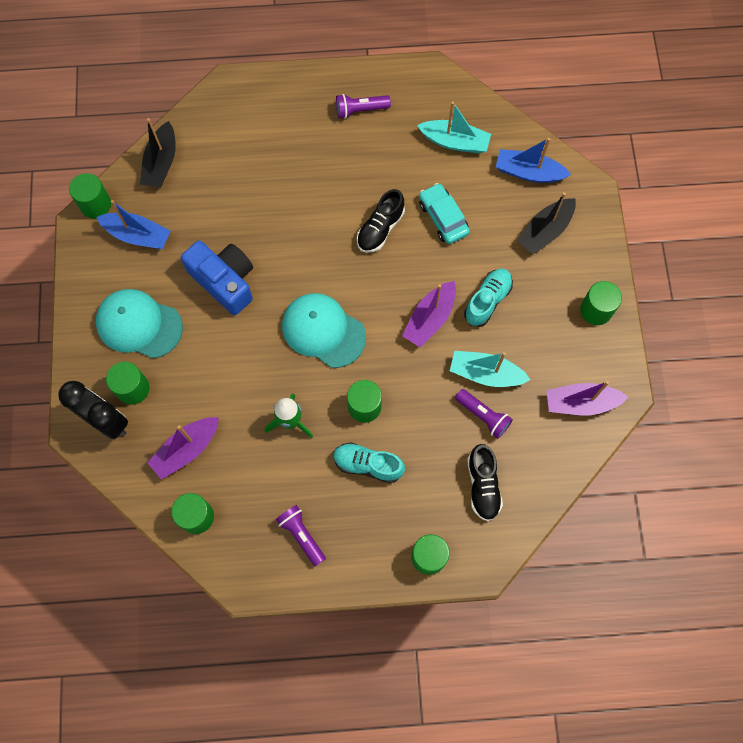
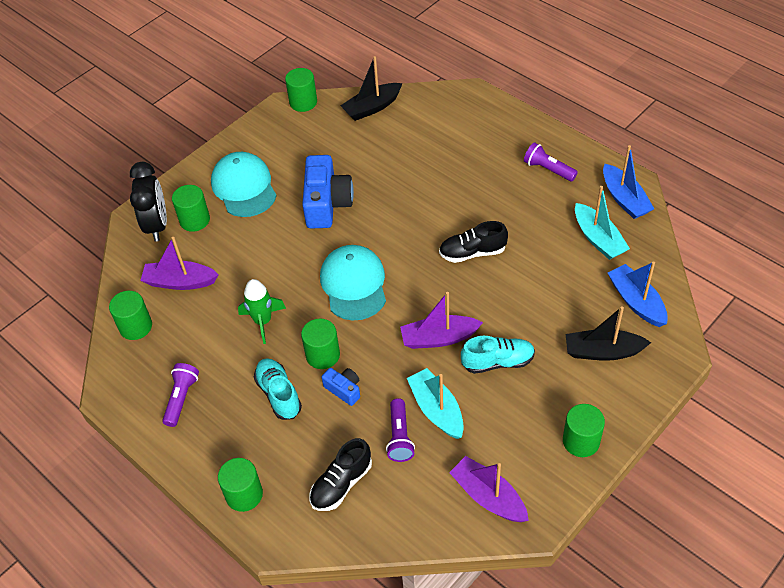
camera: 50 degrees right, 20 degrees down
blue boat [96,200,171,249] -> blue boat moved to [603,145,654,219]
turquoise car [419,183,470,244] -> none
none -> blue camera [322,368,360,406]

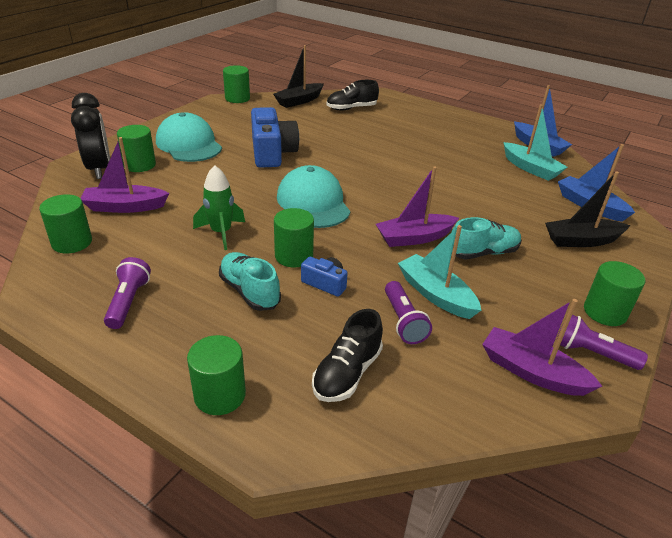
camera: 15 degrees left, 15 degrees down
black shoe [439,221,508,263] -> black shoe moved to [326,80,379,110]
purple flashlight [524,142,578,181] -> purple flashlight moved to [557,315,648,370]

